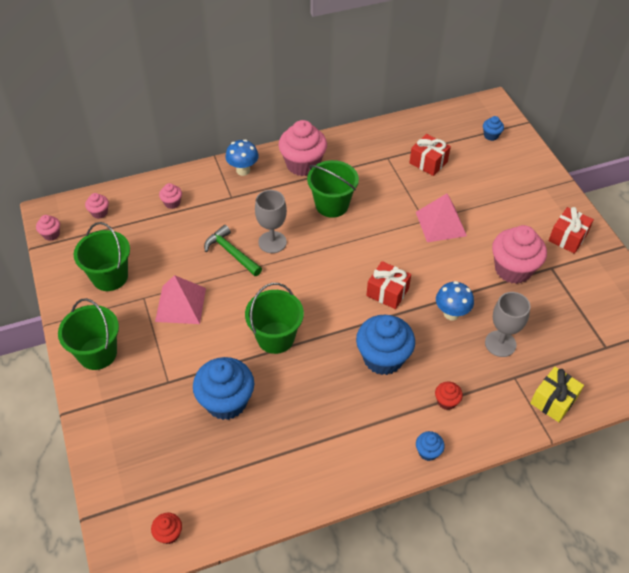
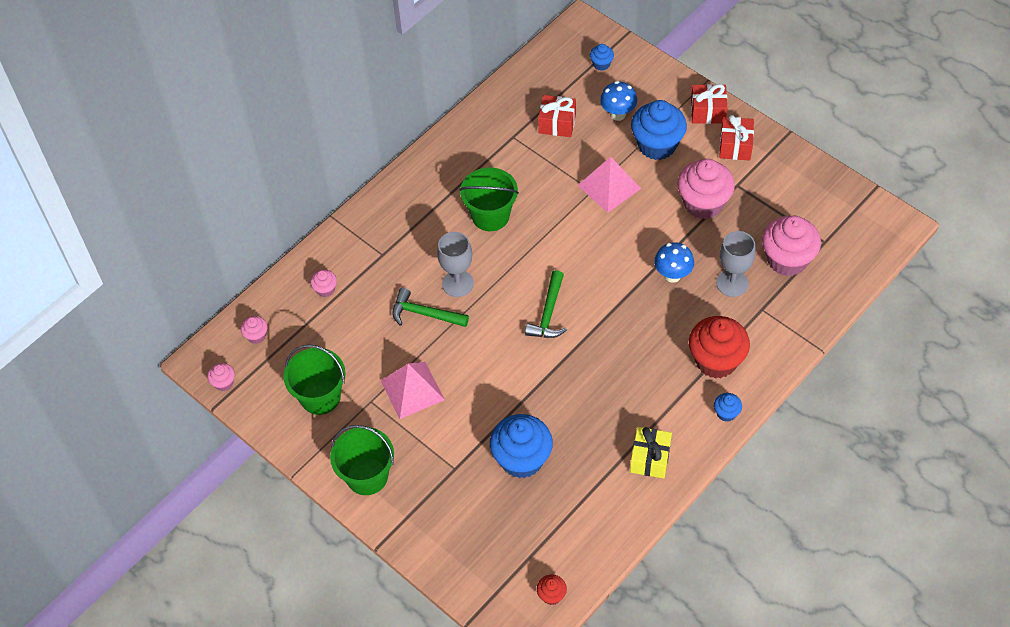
camera: 25 degrees left, 5 degrees up
blue mushroom [225,139,259,176] -> blue mushroom moved to [600,81,637,121]
green bucket [245,283,304,354] -> none
pink cupcake [278,120,327,176] -> pink cupcake moved to [762,216,821,276]
blue cupcake [356,315,415,375] -> blue cupcake moved to [631,100,687,160]
red gift [366,261,411,309] -> red gift moved to [691,84,727,124]
red cupcake [435,382,463,410] -> red cupcake [689,316,750,379], size x2.18
yellow gift [530,367,584,422] -> yellow gift moved to [630,427,672,478]
none -> green hammer [525,270,567,338]

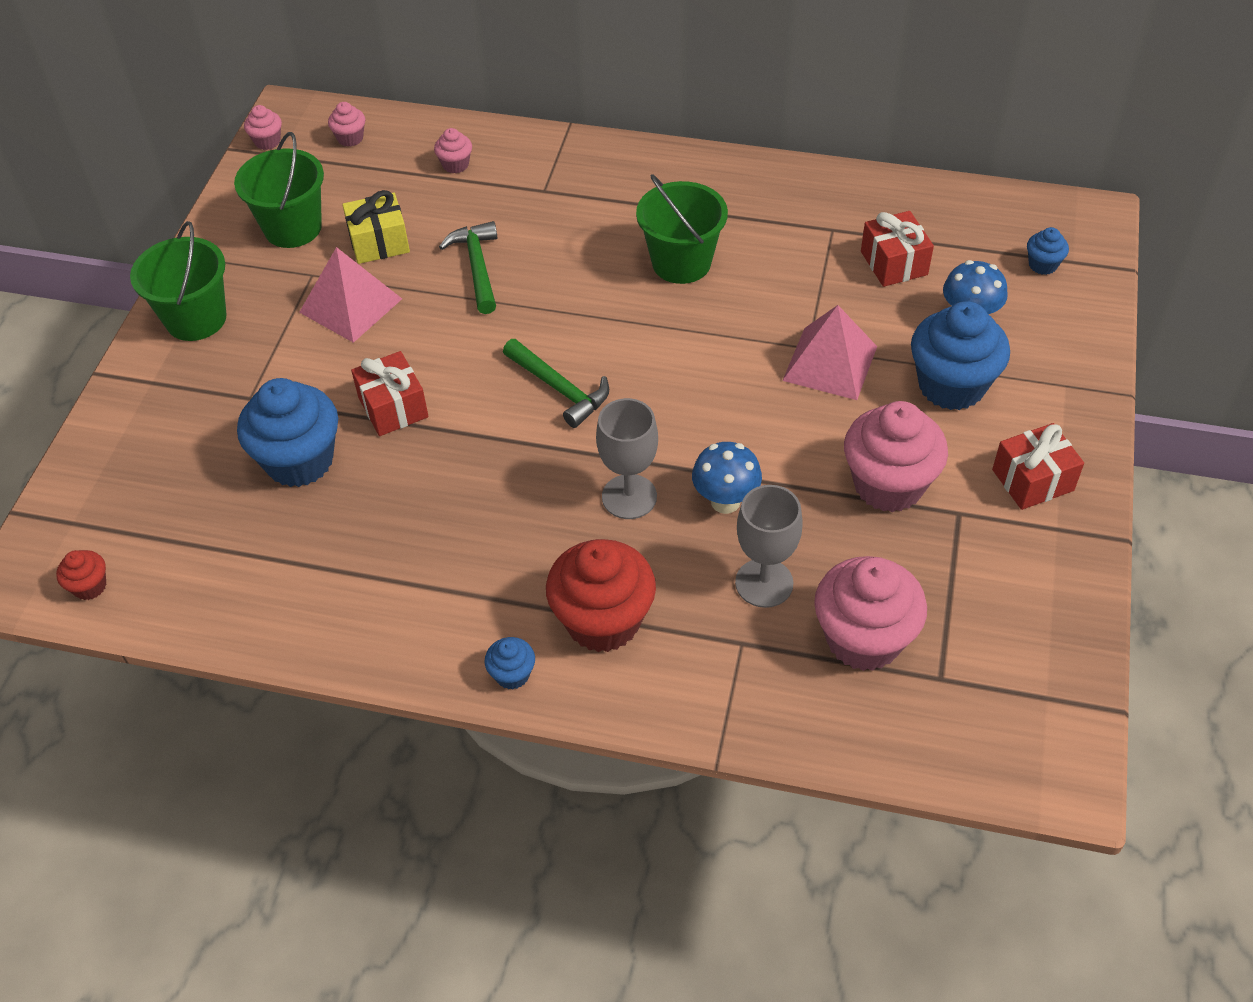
camera: 60 degrees right, 5 degrees down
grey goblet [437,232,474,297] -> grey goblet moved to [596,398,658,519]
green hammer [525,270,567,338] -> green hammer turned 120 degrees counterclockwise [503,339,609,428]
yellow gift [630,427,672,478] -> yellow gift moved to [342,190,410,264]
red gift [691,84,727,124] -> red gift moved to [351,351,429,436]

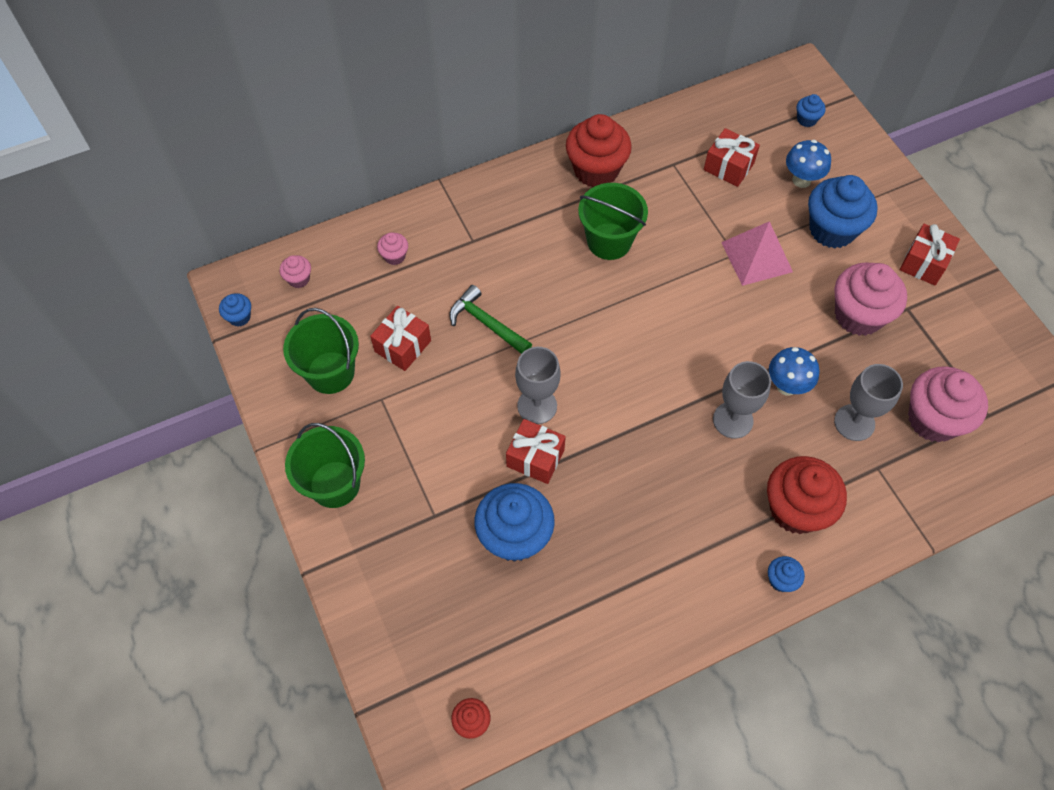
camera: 40 degrees left, 10 degrees up
pink cupcake [244,105,282,150] -> blue cupcake [219,293,251,326]
pink pyramid [299,247,402,343] -> none
yellow gift [342,190,410,264] -> red gift [370,306,431,371]
green hammer [503,339,609,428] -> none
none -> grey goblet [515,347,561,424]
none -> red cupcake [566,114,632,187]

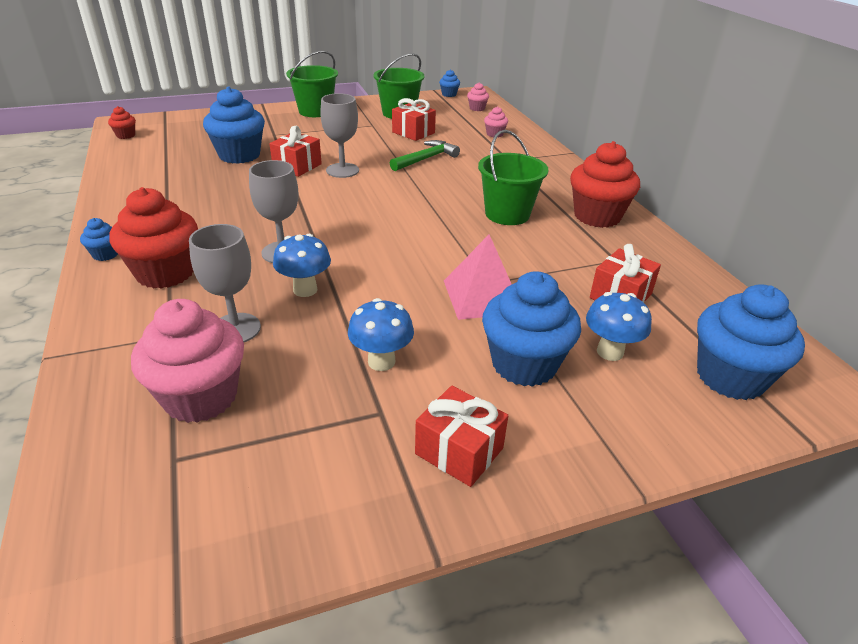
camera: 95 degrees right, 25 degrees down
blue cupcake [797,94,826,127] -> blue cupcake [697,284,805,400], size x2.18
pink cupcake [835,262,907,336] -> blue mushroom [348,298,414,371]

